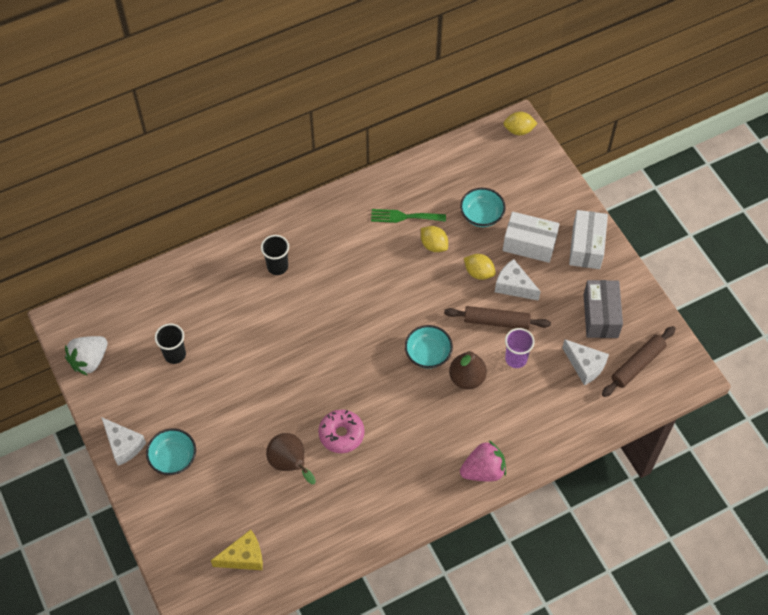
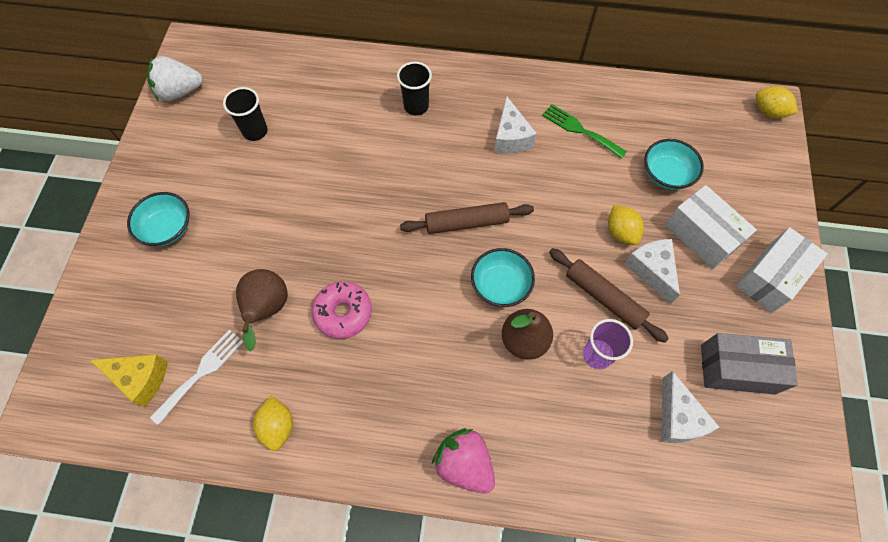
camera: 35 degrees right, 5 degrees up
white cheese [101,417,146,466] -> white cheese moved to [494,96,537,153]
yellow lemon [421,226,448,252] -> yellow lemon moved to [253,396,293,451]
pink strawberry [460,441,506,481] -> pink strawberry turned 150 degrees counterclockwise [432,428,495,494]
grey box [583,280,623,338] -> grey box turned 60 degrees clockwise [701,333,798,394]
brown rolling pin [602,326,676,397] -> brown rolling pin moved to [400,202,534,234]
none -> white fork [150,330,244,425]

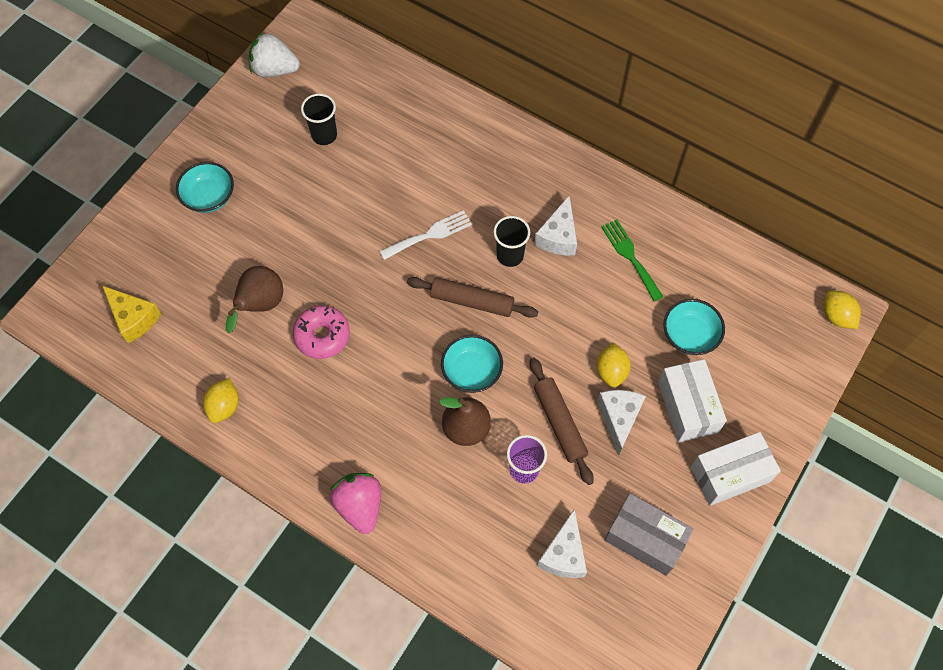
camera: 25 degrees right, 0 degrees up
white fork [150,330,244,425] -> white fork moved to [379,210,472,260]
black cup [397,62,432,116] -> black cup moved to [493,216,530,267]

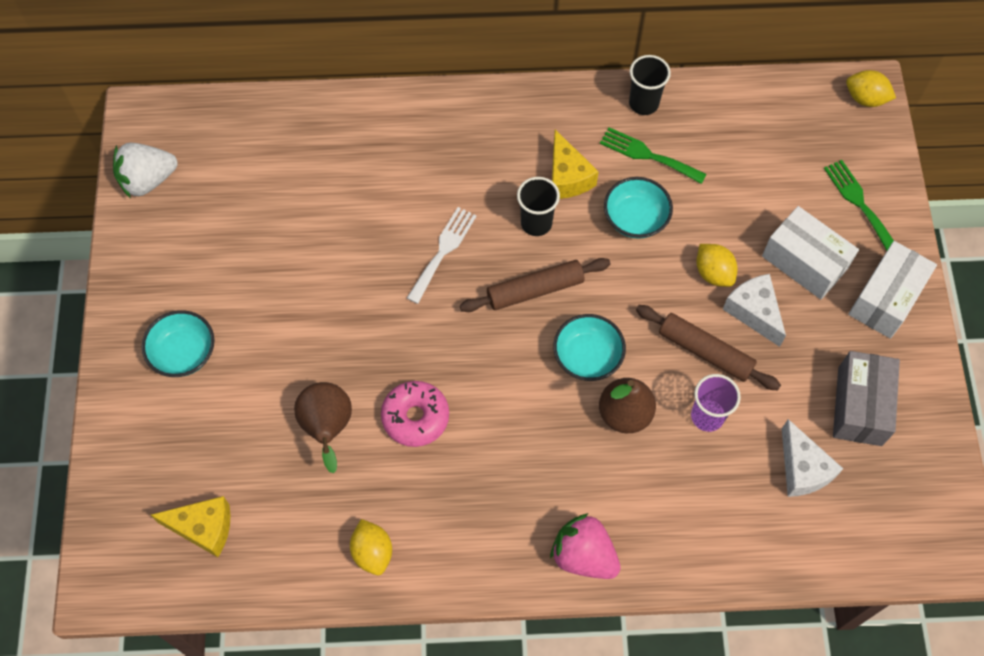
camera: 35 degrees left, 0 degrees up
black cup [301,93,337,145] -> black cup moved to [629,55,671,115]
white cheese [534,195,577,256] -> yellow cheese [552,130,599,199]
grey box [604,493,693,576] -> grey box turned 75 degrees counterclockwise [833,351,900,446]
turquoise bowl [663,299,725,355] -> turquoise bowl moved to [604,177,673,239]
none -> green fork [824,160,894,251]

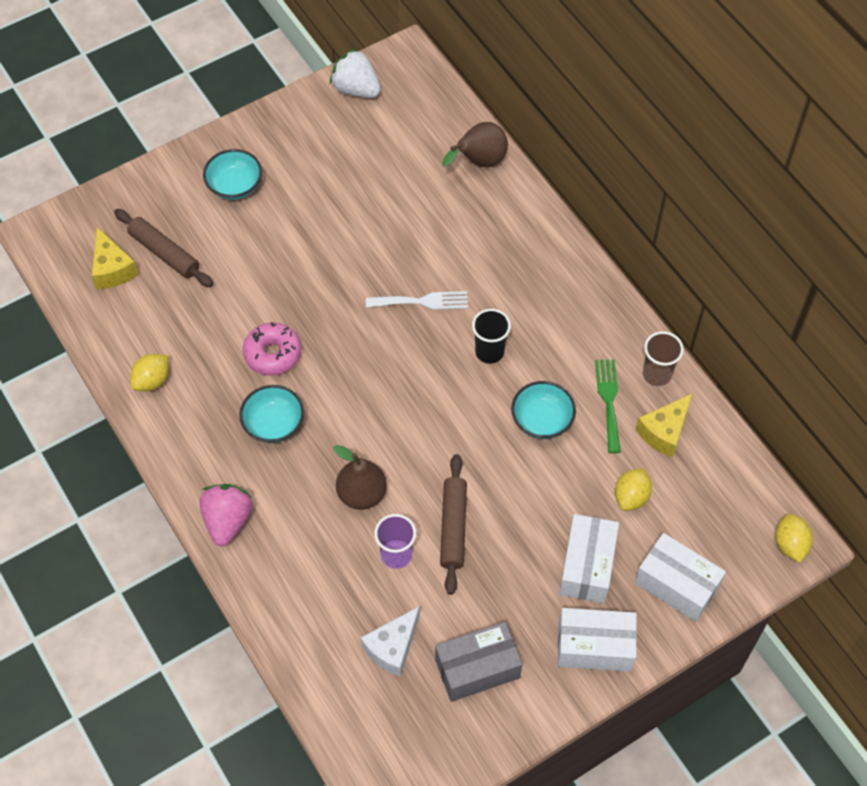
camera: 60 degrees right, 5 degrees down
brown pear [294,382,352,474] -> brown pear moved to [442,122,508,167]
brown rolling pin [460,258,610,312] -> brown rolling pin moved to [114,209,213,287]
yellow cheese [552,130,599,199] -> yellow cheese moved to [636,393,693,457]
turquoise bowl [553,314,626,381] -> turquoise bowl moved to [239,385,304,443]
black cup [629,55,671,115] -> brown cup [643,331,684,386]
yellow lemon [696,244,738,287] -> yellow lemon moved to [615,468,652,511]
white cheese [723,274,786,347] -> none
green fork [824,160,894,251] -> white box [635,533,726,622]

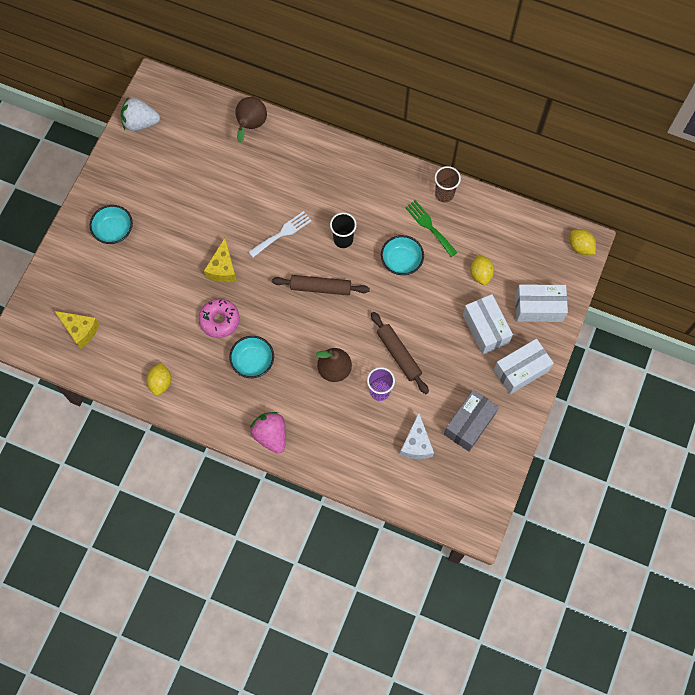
camera: 35 degrees left, 10 degrees up
brown rolling pin [114,209,213,287] -> brown rolling pin moved to [272,275,370,295]
yellow cheese [636,393,693,457] -> yellow cheese moved to [204,238,237,282]

